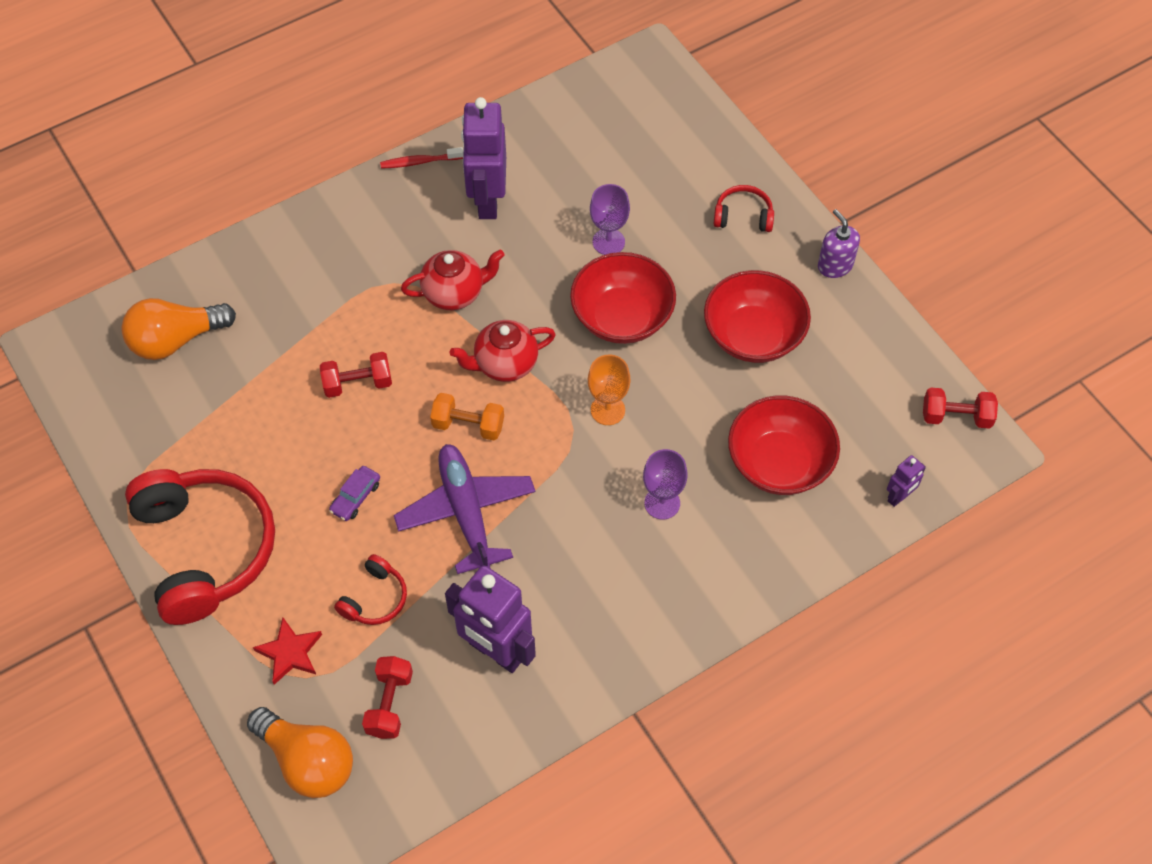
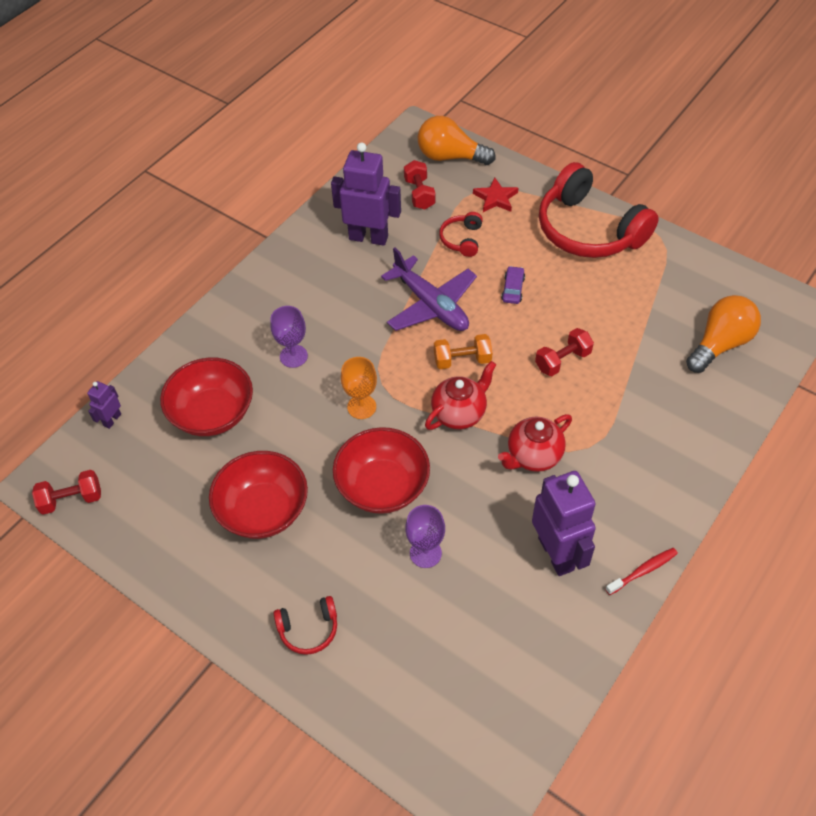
camera: 160 degrees right, 5 degrees down
purple soap dispenser [818,209,860,278] -> none

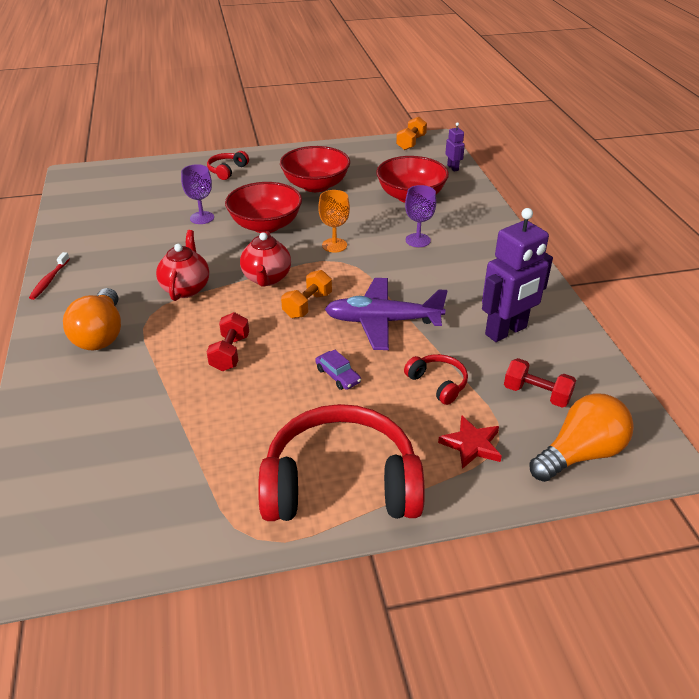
camera: 130 degrees right, 15 degrees down
red dumbbell [32,470,101,515] -> orange dumbbell [396,117,427,150]
purple robot [532,471,596,576] -> none
orange light bulb [686,295,761,373] -> orange light bulb moved to [63,288,121,350]

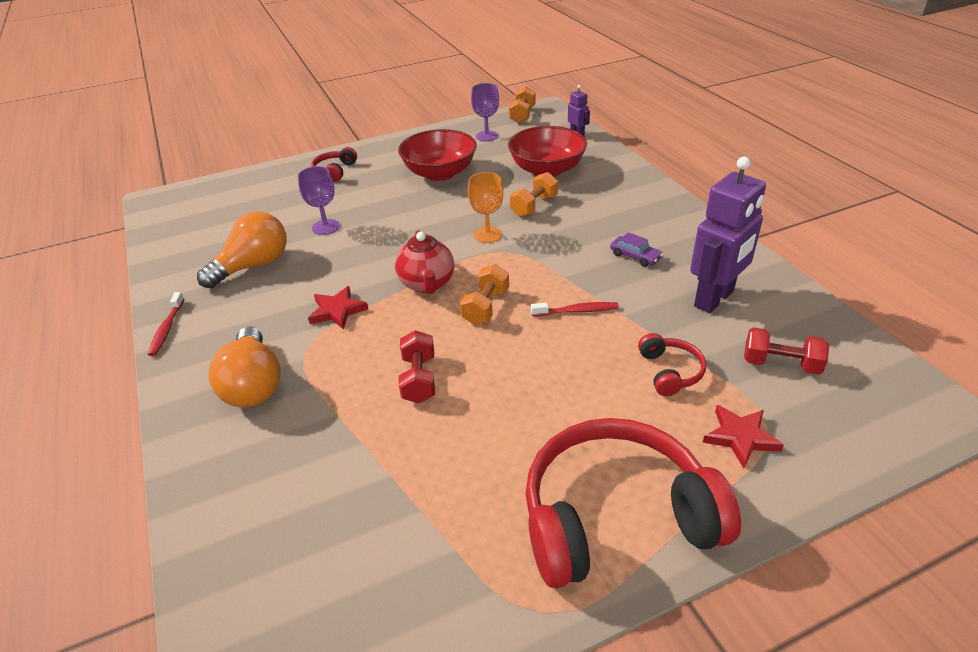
camera: 10 degrees left, 0 degrees up
red teapot [156,230,209,301] -> red star [308,286,368,330]
red bowl [225,182,302,233] -> none
purple car [315,349,361,390] -> purple car moved to [610,232,663,267]
purple plane [325,278,447,350] -> red toothbrush [531,302,619,316]
red headphones [404,354,468,405] -> red headphones turned 45 degrees clockwise [638,333,706,396]
purple goblet [405,185,436,247] -> purple goblet moved to [471,83,499,142]
orange light bulb [529,394,634,482] -> orange light bulb moved to [197,211,287,288]
none -> orange dumbbell [510,172,558,217]

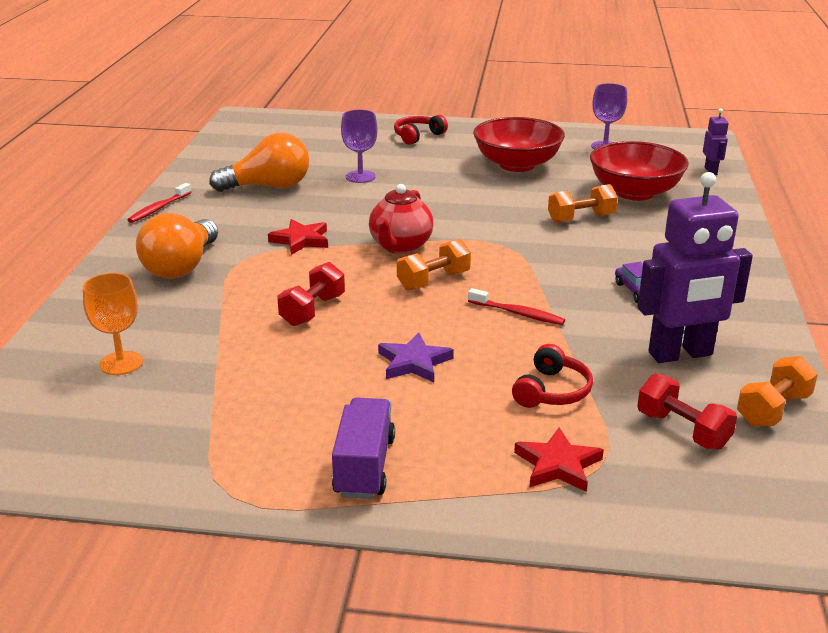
camera: 30 degrees right, 10 degrees down
orange goblet [468,172,503,243] -> orange goblet moved to [83,273,143,375]
orange dumbbell [509,86,536,123] -> orange dumbbell moved to [737,356,818,427]
red headphones [525,418,741,588] -> purple truck [332,397,395,499]
none -> purple star [378,332,454,382]

